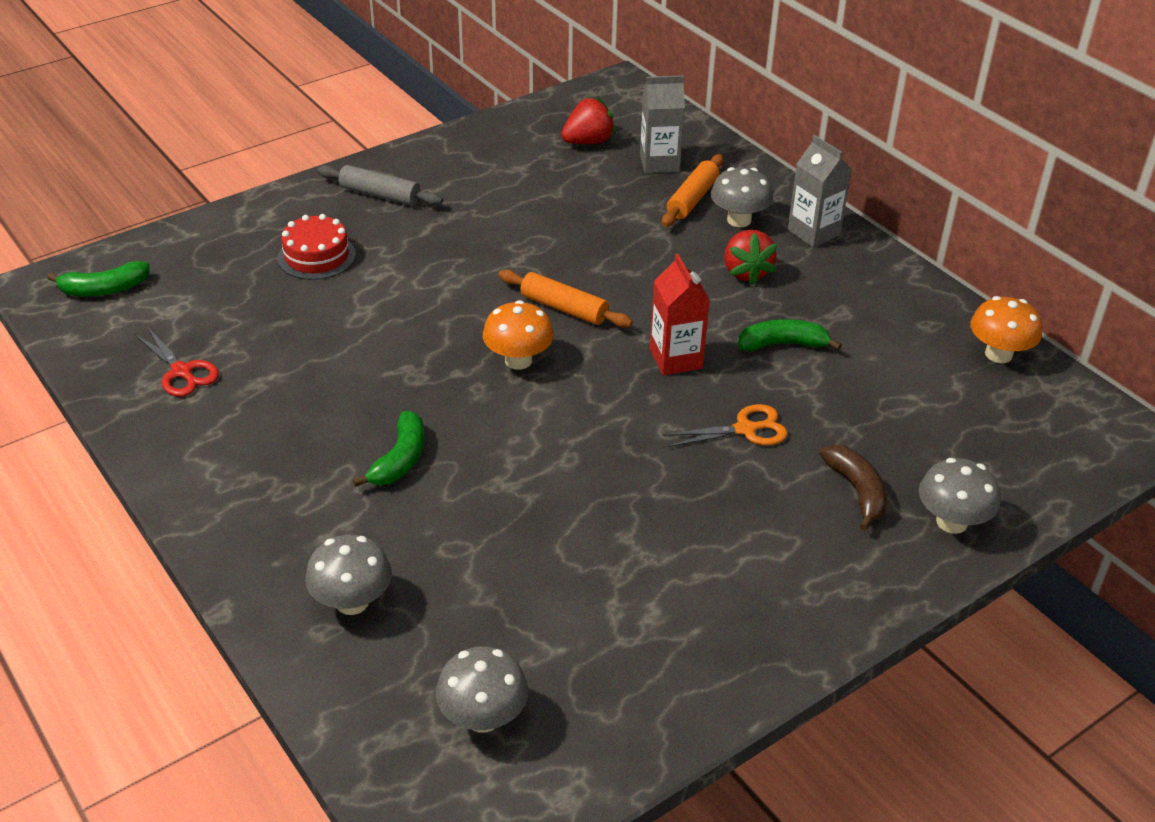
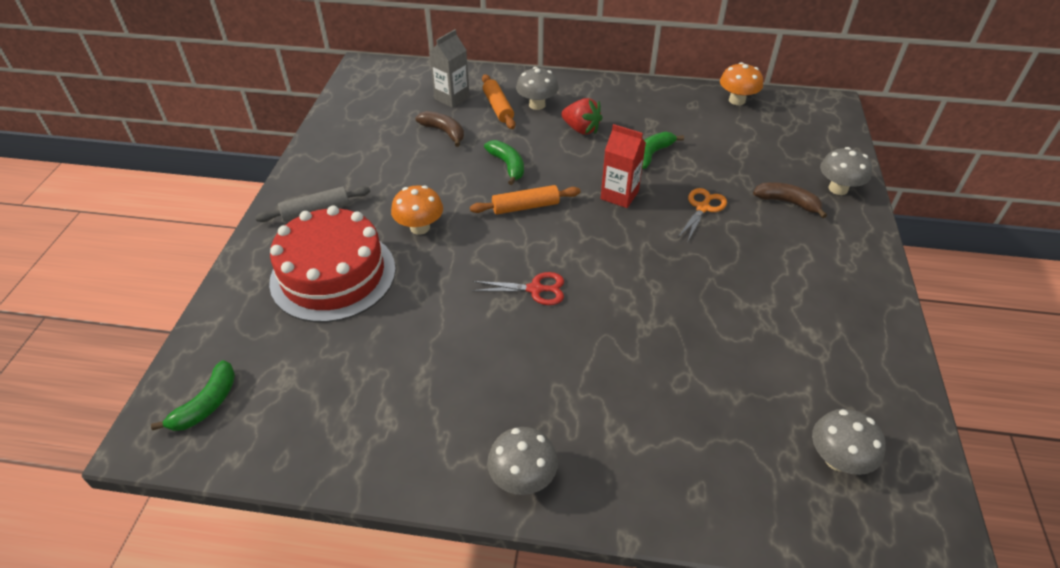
camera: 45 degrees left, 5 degrees up
red scissors [135,327,219,397] -> red scissors moved to [472,272,564,305]
red cake [278,214,356,280] -> red cake [269,206,396,322], size x1.91
grey mushroom [305,535,392,615] -> grey mushroom moved to [487,427,558,495]
green banana [352,411,424,487] -> green banana moved to [484,140,524,185]
orange mushroom [483,300,554,370] -> orange mushroom moved to [391,185,443,235]
red strawberry [561,97,616,144] -> none
grey carton [787,135,852,248] -> none
none -> brown banana [415,111,464,147]

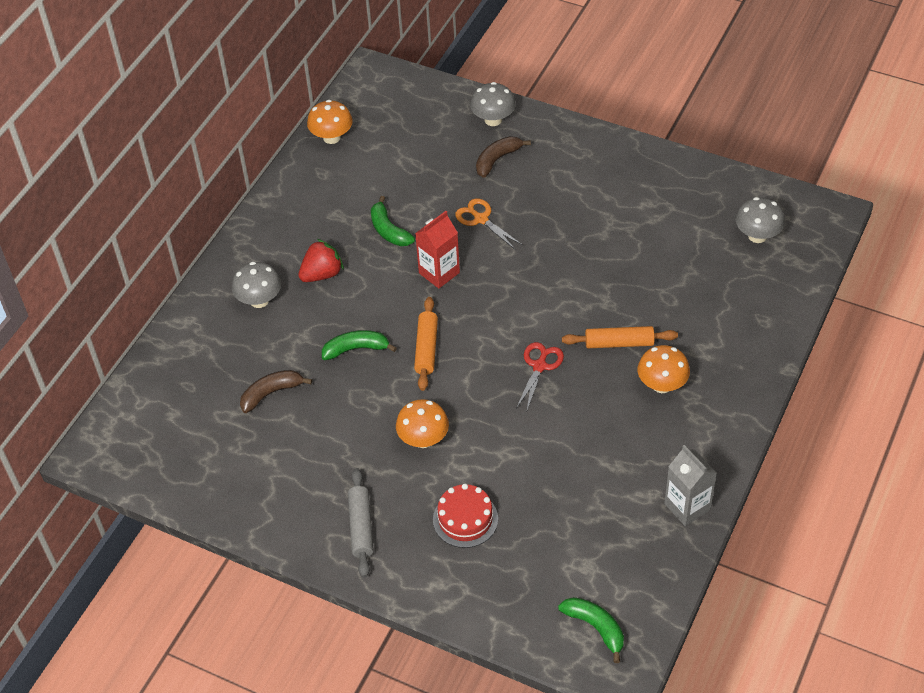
camera: 70 degrees left, 5 degrees up
red cake [269,206,396,322] -> red cake [433,484,498,548], size x0.52
grey carton [429,29,470,108] -> grey carton moved to [664,445,717,526]
orange rolling pin [482,74,515,129] -> orange rolling pin moved to [562,326,678,348]
grey mushroom [487,427,558,495] -> none
none -> orange mushroom [638,345,690,393]

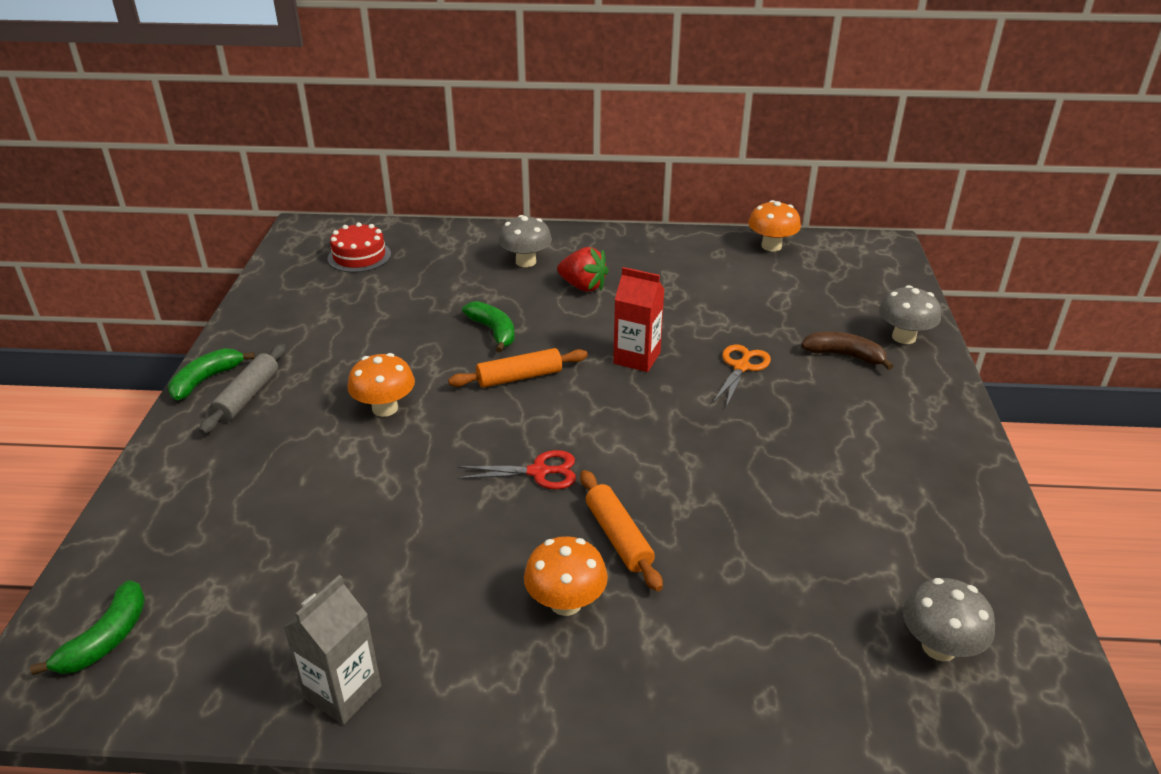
camera: 65 degrees right, 15 degrees down
brown banana [240,370,312,413] -> none
grey rolling pin [348,468,374,578] -> grey rolling pin turned 45 degrees counterclockwise [199,344,286,434]
green banana [371,196,415,246] -> green banana moved to [168,348,255,400]
red cake [433,484,498,548] -> red cake moved to [328,222,391,273]

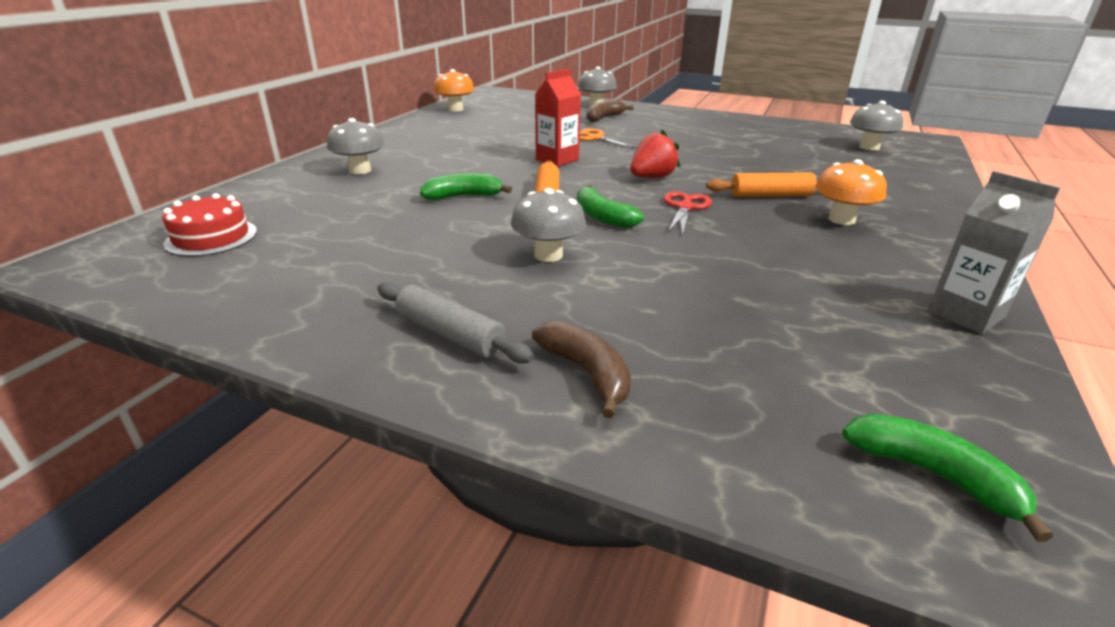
camera: 70 degrees left, 5 degrees down
green banana [168,348,255,400] -> green banana moved to [577,185,644,228]
orange mushroom [348,353,415,417] -> grey mushroom [511,188,586,262]
red strawberry [557,247,609,292] -> red strawberry moved to [630,130,680,178]
none -> brown banana [532,321,631,418]

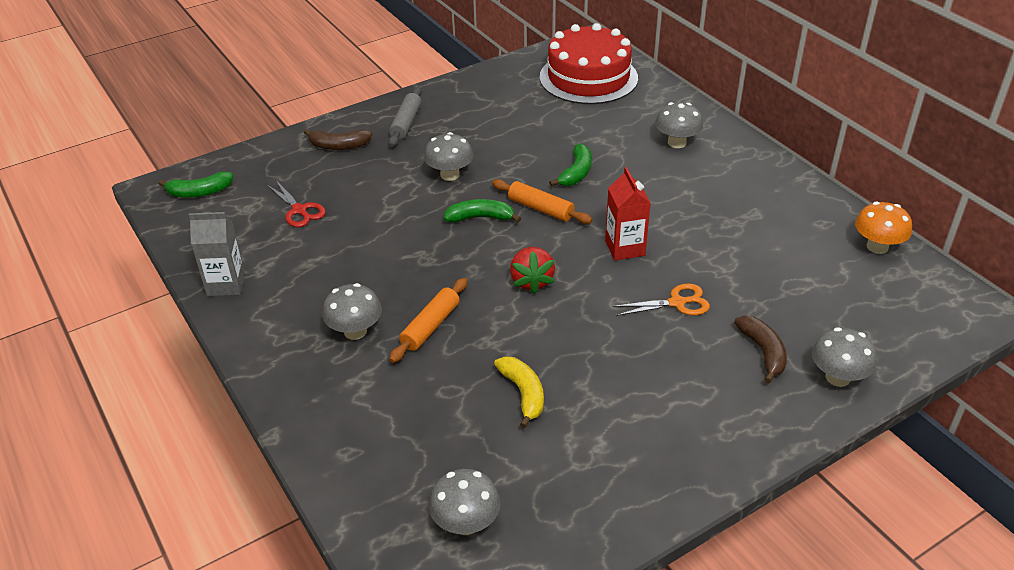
camera: 125 degrees right, 10 degrees up
red cake [163,193,257,257] -> red cake [540,23,638,104], size x1.91
grey rolling pin [377,282,534,364] -> grey rolling pin turned 60 degrees counterclockwise [388,87,422,147]
red scissors [664,191,712,235] -> red scissors moved to [267,181,326,227]
orange mushroom [815,159,887,225] -> grey mushroom [322,283,382,340]
none -> yellow banana [494,356,544,428]

